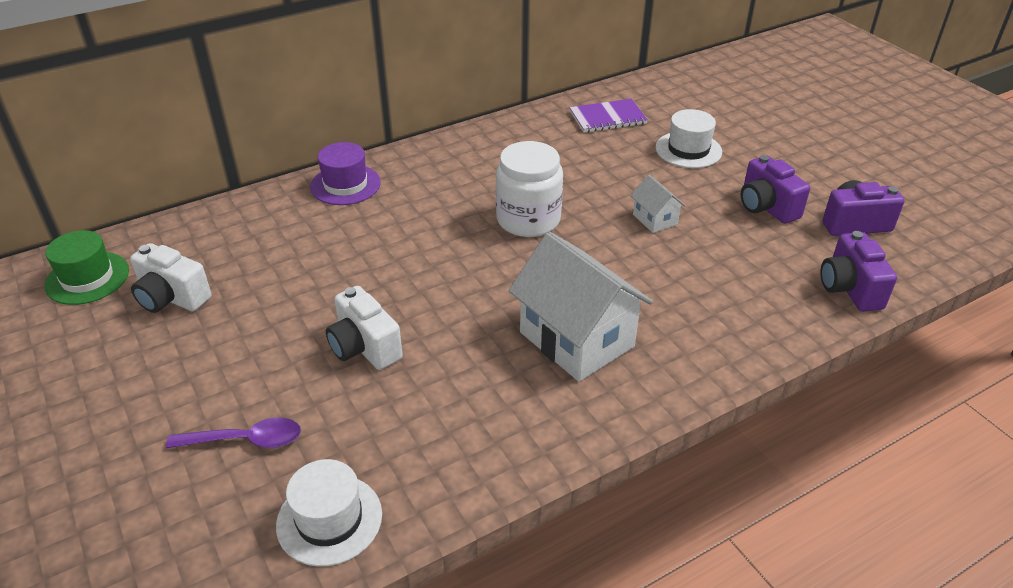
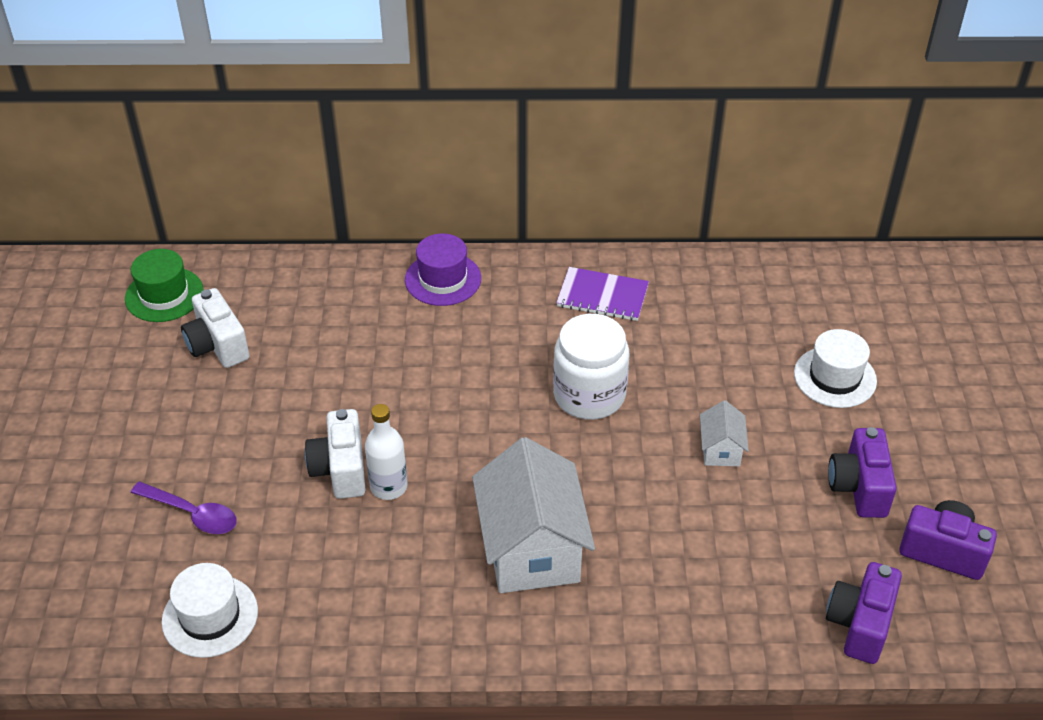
camera: 30 degrees right, 5 degrees up
purple notebook [570,99,648,133] -> purple notebook moved to [556,267,649,321]
none -> white bottle [365,404,407,500]

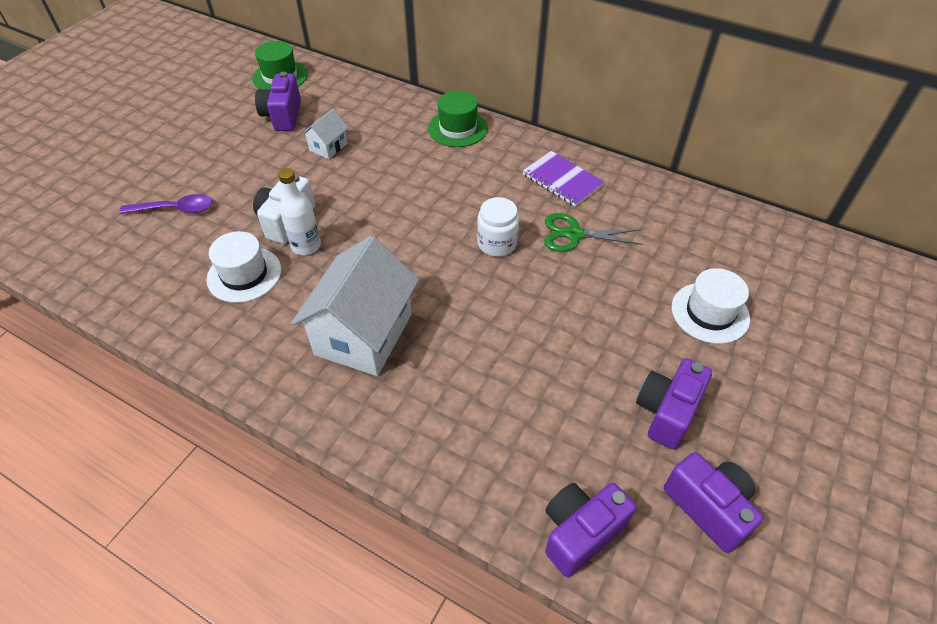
camera: 30 degrees right, 5 degrees up
purple spoon [131,482,237,534] -> purple spoon turned 60 degrees counterclockwise [119,194,213,214]
white hat [162,563,258,658] -> white hat moved to [206,231,281,303]
white camera [181,288,250,368] -> purple camera [255,72,301,131]
purple hat [405,233,481,306] -> green hat [428,90,488,147]
white jar [553,314,629,420] -> white jar [477,197,519,257], size x0.65
white house [700,400,749,466] -> white house moved to [302,109,349,159]
none -> green scissors [544,213,643,252]

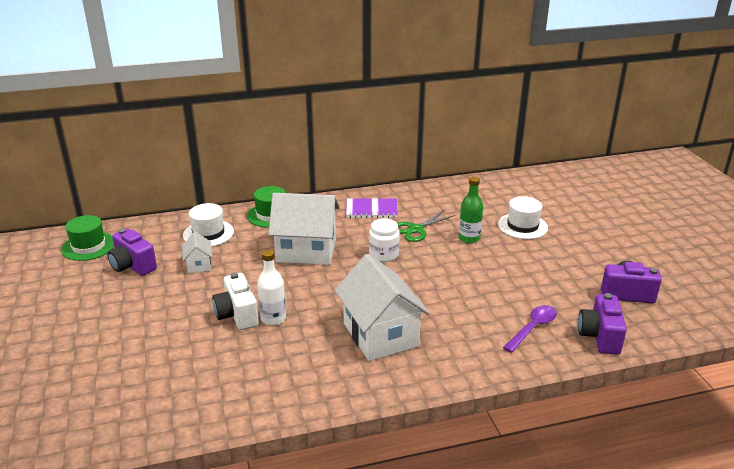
camera: 45 degrees left, 20 degrees down
purple spoon [119,194,213,214] -> purple spoon moved to [503,305,557,353]
white hat [206,231,281,303] -> white hat moved to [183,203,234,247]
purple camera [636,359,712,449] -> none
none -> white house [269,193,339,265]
none -> green bottle [459,177,483,243]

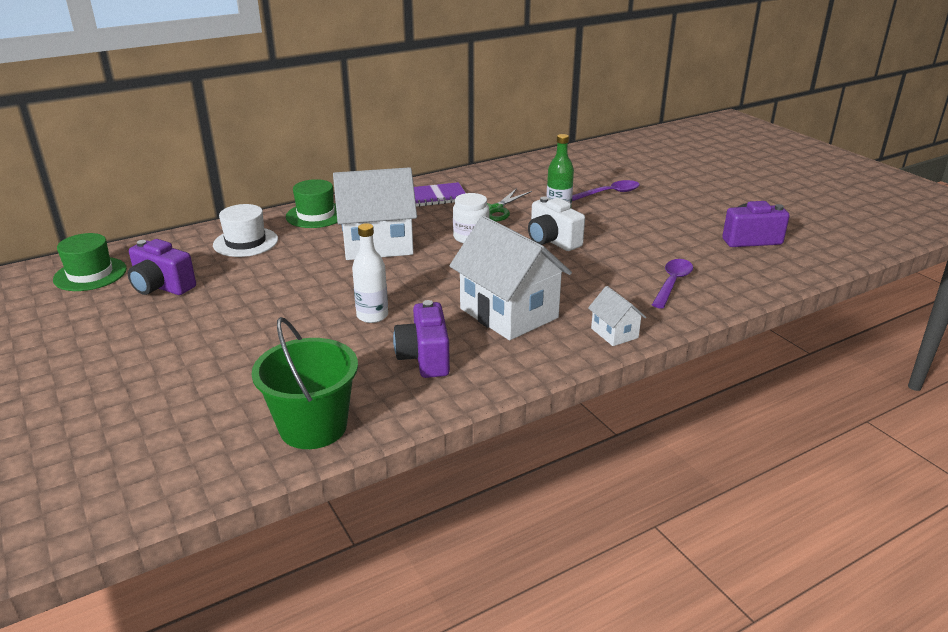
camera: 15 degrees left, 0 degrees up
white house [182,232,212,274] -> white house moved to [588,286,646,346]
white camera [212,272,259,330] -> white camera moved to [528,196,585,251]
white hat [498,196,548,239] -> purple spoon [572,180,640,201]
purple camera [578,293,627,355] -> purple camera moved to [393,300,450,378]
none -> green bucket [251,317,358,449]

